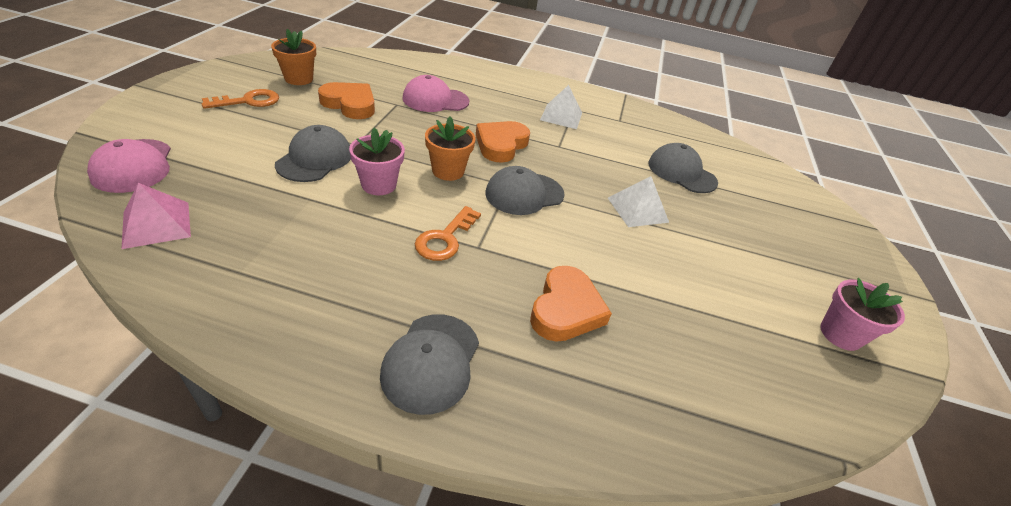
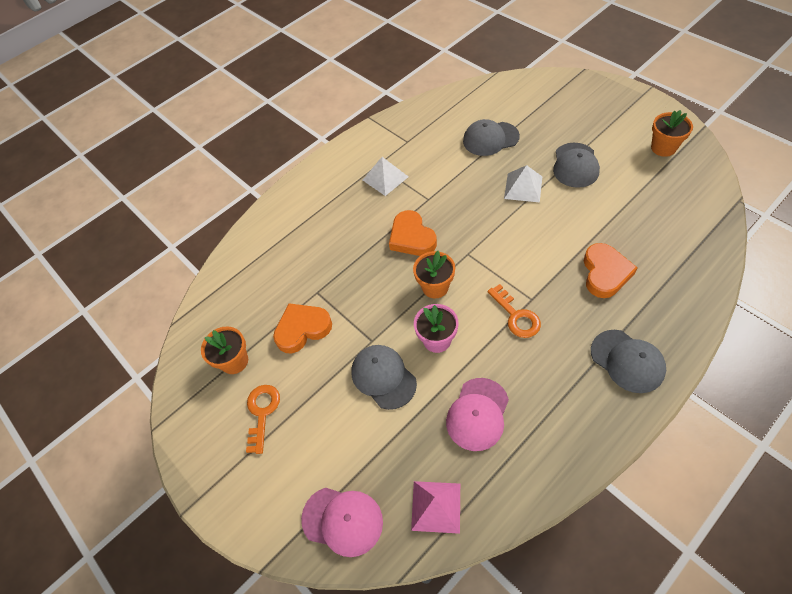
camera: 45 degrees left, 15 degrees up
pink cap [403,75,469,112] -> pink cap moved to [446,378,509,451]
grey cap [485,166,564,215] -> grey cap moved to [553,143,600,188]
orange heart [530,266,612,342] -> orange heart turned 45 degrees clockwise [584,243,638,298]
pink flower pot [820,278,905,351] -> orange flower pot [651,110,693,157]

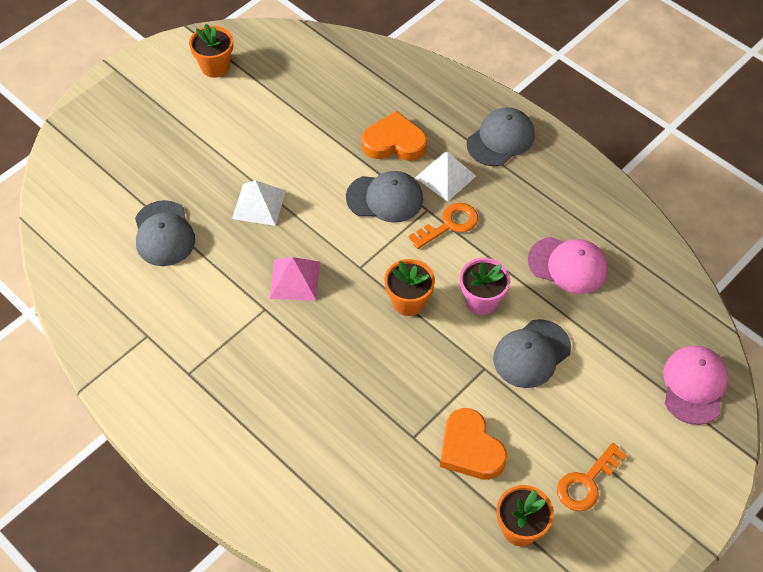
camera: 100 degrees left, 0 degrees up
orange key [246,385,280,454] -> orange key turned 45 degrees counterclockwise [557,443,627,511]
white pyramid [363,157,408,196] -> white pyramid moved to [415,152,476,202]
orange heart [389,210,437,256] -> none
pink pyramid [411,481,460,534] -> pink pyramid moved to [270,257,320,301]
grey cap [553,143,600,188] -> grey cap moved to [346,171,423,223]

